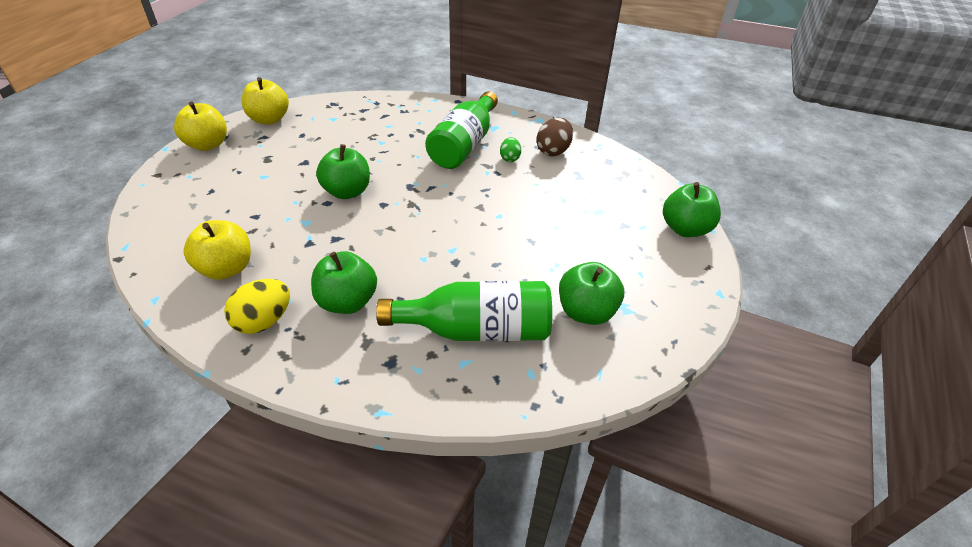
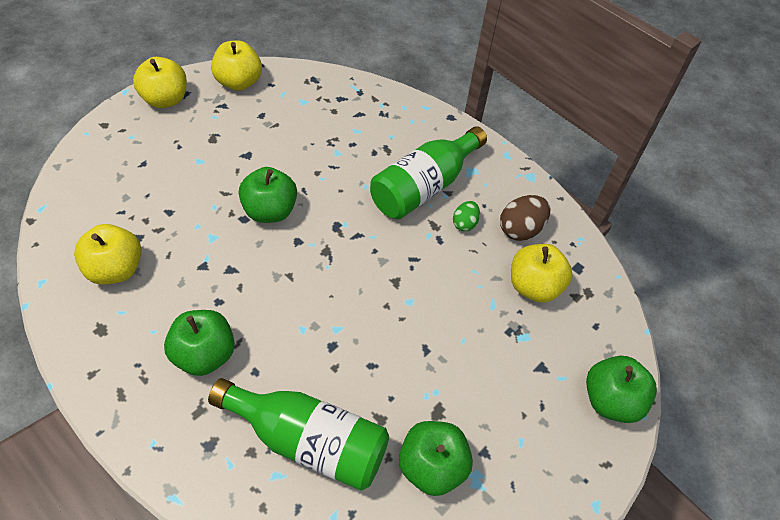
camera: 20 degrees right, 10 degrees up
yellow egg [224,279,290,334] -> none
none -> yellow apple [511,244,573,303]

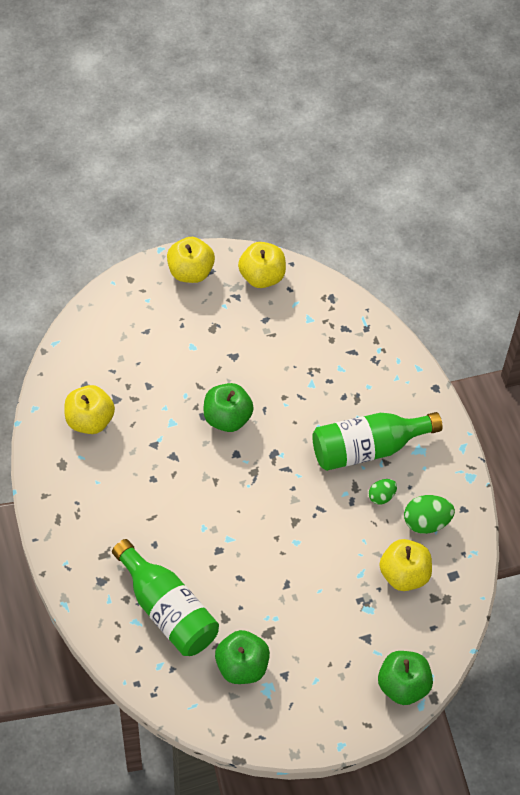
camera: 30 degrees right, 5 degrees up
green apple [164,310,235,376] -> none
brown egg [500,195,550,241] -> green egg [404,495,455,534]

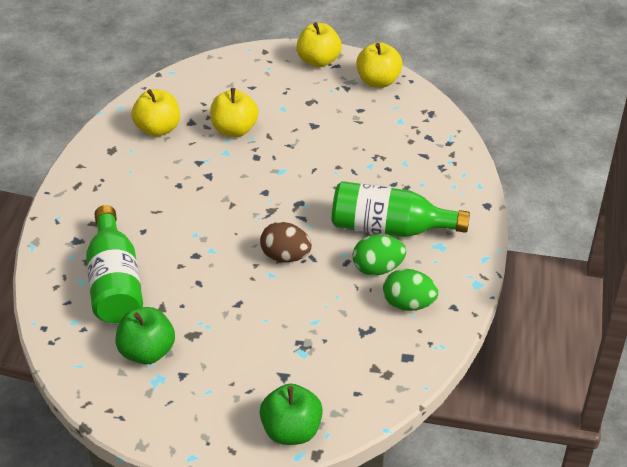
camera: 30 degrees right, 15 degrees down
green apple [203,383,254,432] -> none
green egg [369,479,397,505] -> green egg [353,235,406,276], size x1.62
yellow apple [379,539,432,591] -> yellow apple moved to [210,88,258,137]
none -> brown egg [260,222,312,262]

